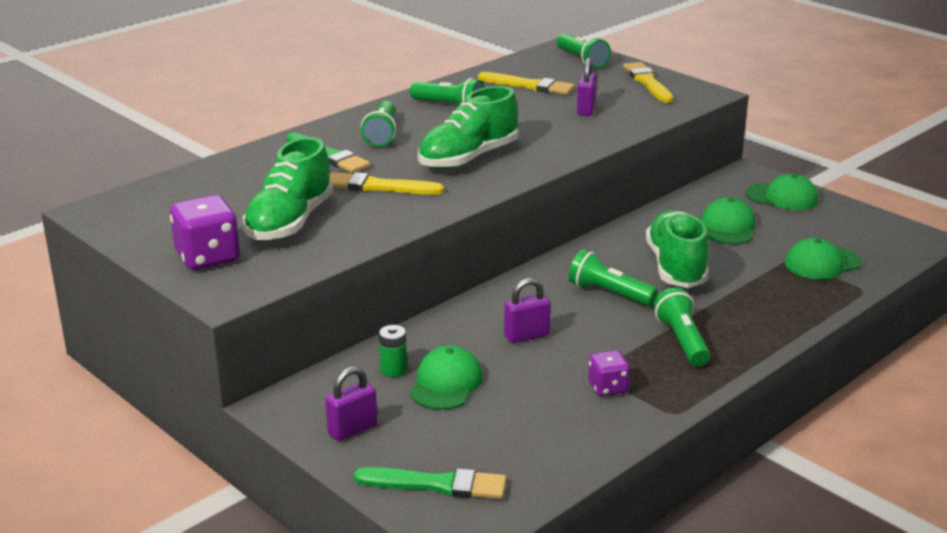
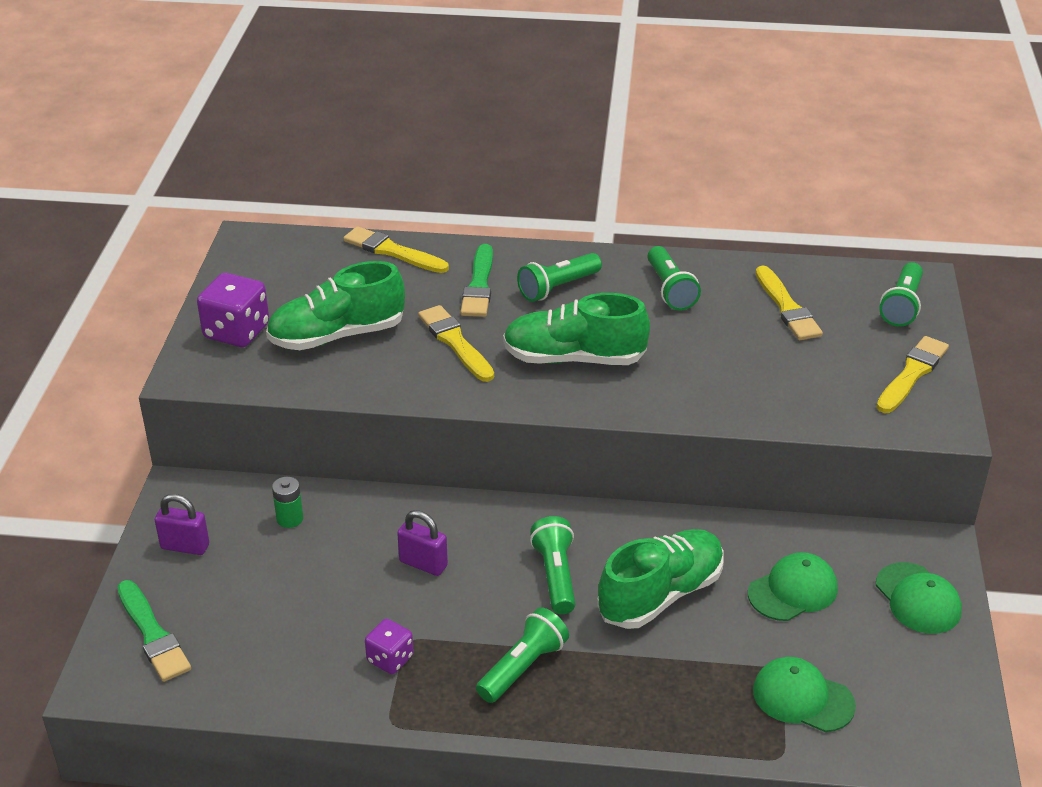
camera: 50 degrees right, 10 degrees up
green cap [410,345,483,410] -> none
purple padlock [577,58,597,116] -> none
none -> yellow brush [343,226,449,273]

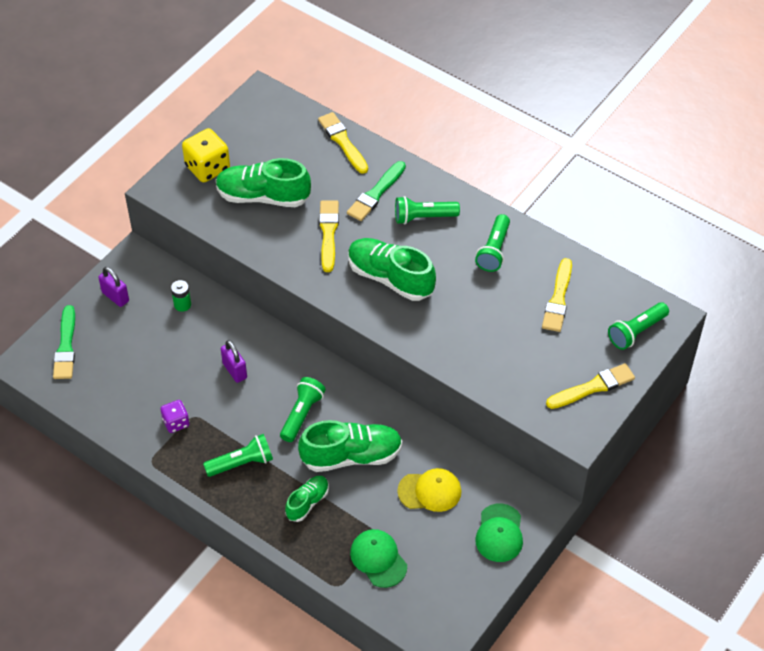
camera: 30 degrees right, 15 degrees up
purple dice [197,273,269,347] -> yellow dice [182,128,230,182]
green cap [748,552,838,621] -> yellow cap [397,468,461,512]
none -> green shoe [285,476,329,522]

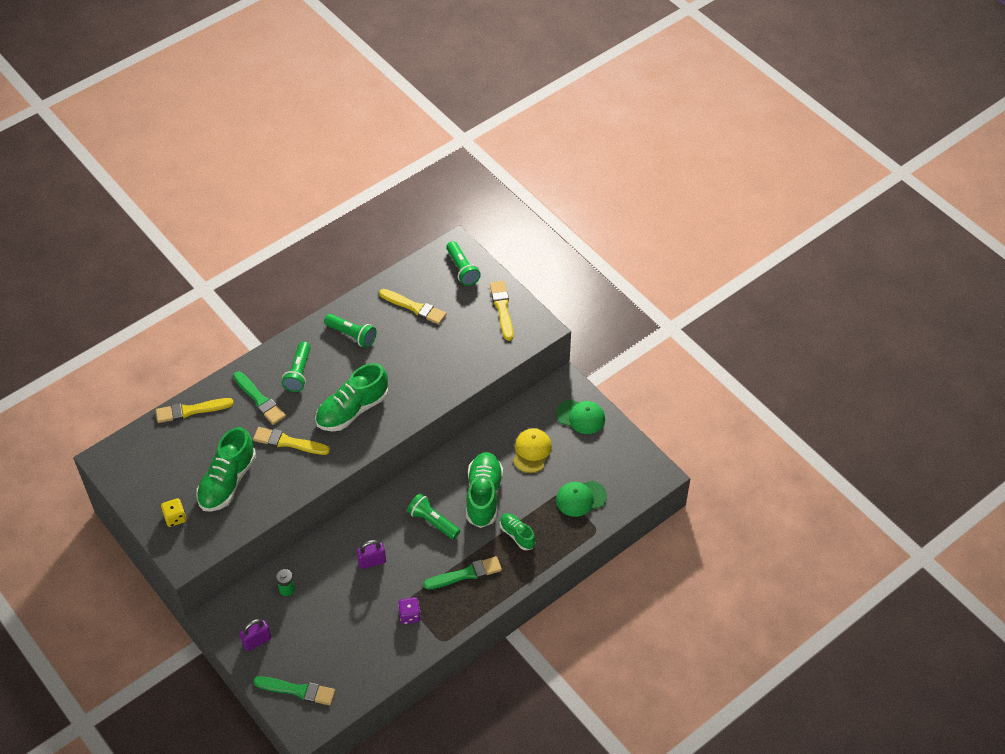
camera: 75 degrees left, 0 degrees up
yellow dice [182,128,230,182] -> yellow dice [161,498,186,527], size x0.59
green flashlight [203,434,273,477] -> green brush [423,556,502,590]

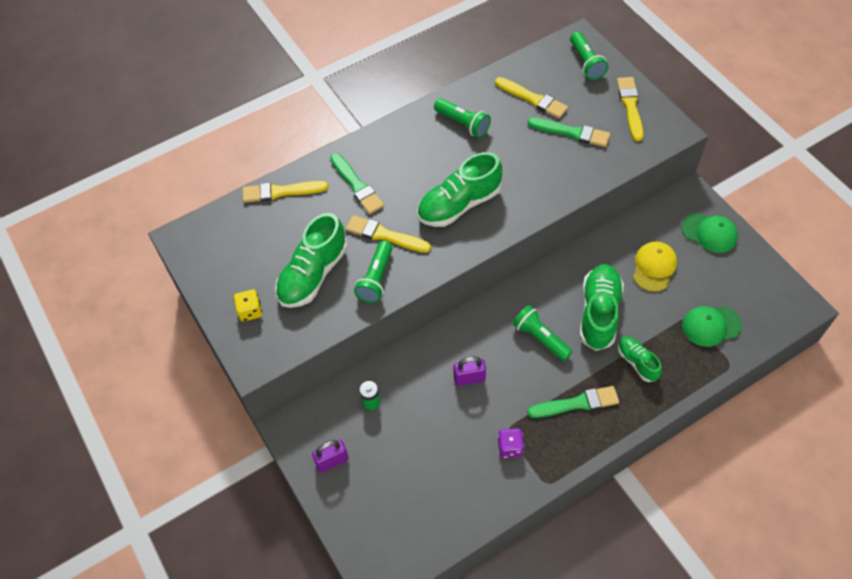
camera: 10 degrees right, 5 degrees up
green brush [253,676,335,705] -> green brush moved to [527,117,610,147]
green flashlight [282,342,311,392] -> green flashlight moved to [354,241,392,303]

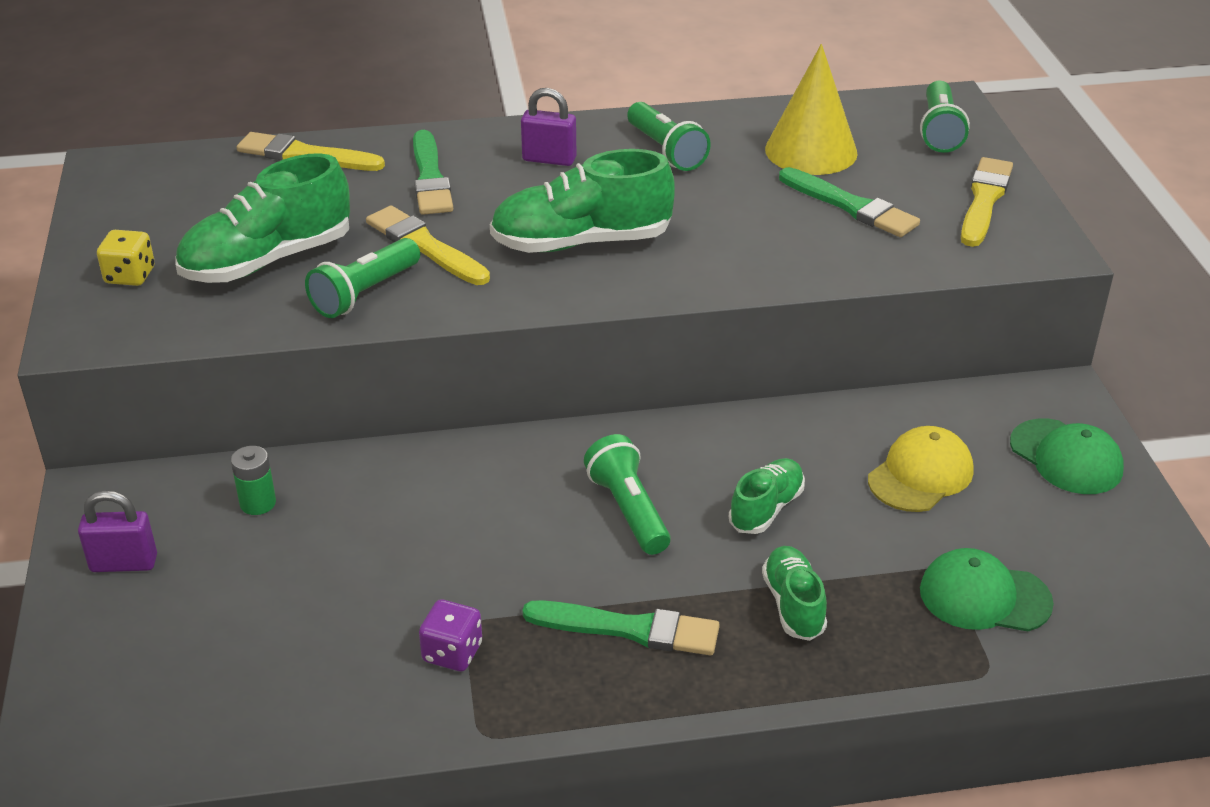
camera: 20 degrees right, 20 degrees down
purple padlock [454,356,486,386] -> purple padlock moved to [521,88,576,166]
yellow brush [495,77,568,119] -> yellow cone [765,44,858,175]
green shoe [580,264,624,351] -> green shoe [729,458,805,534], size x0.56

